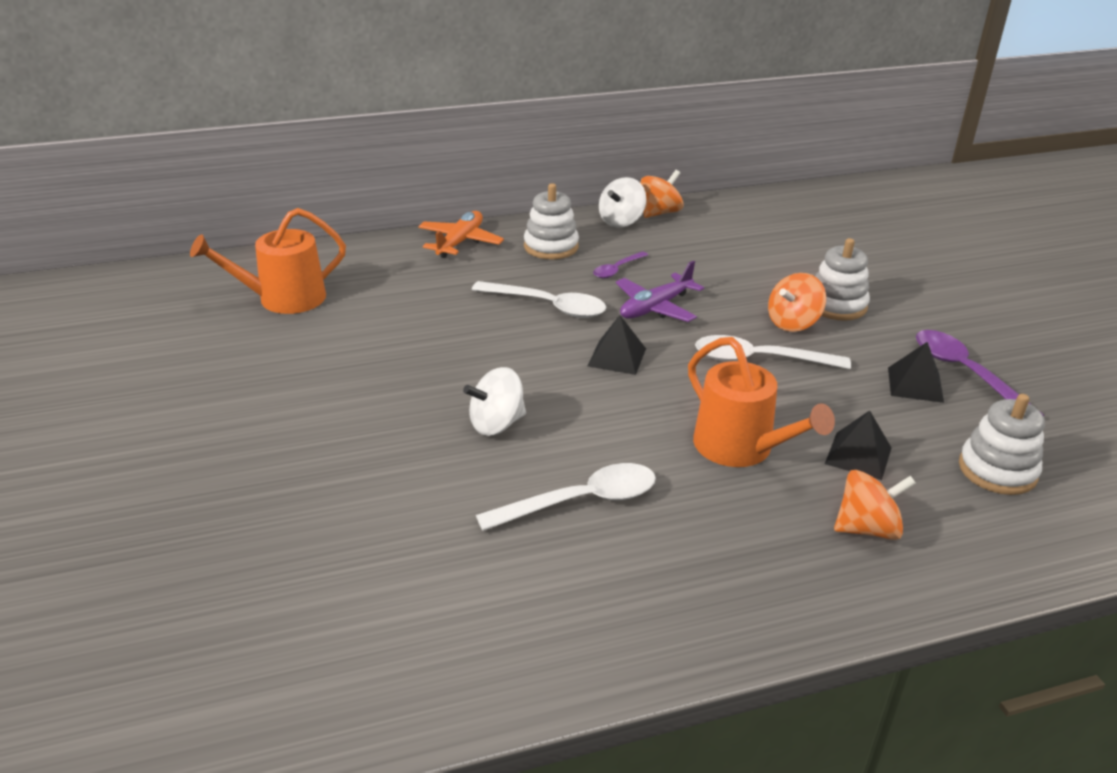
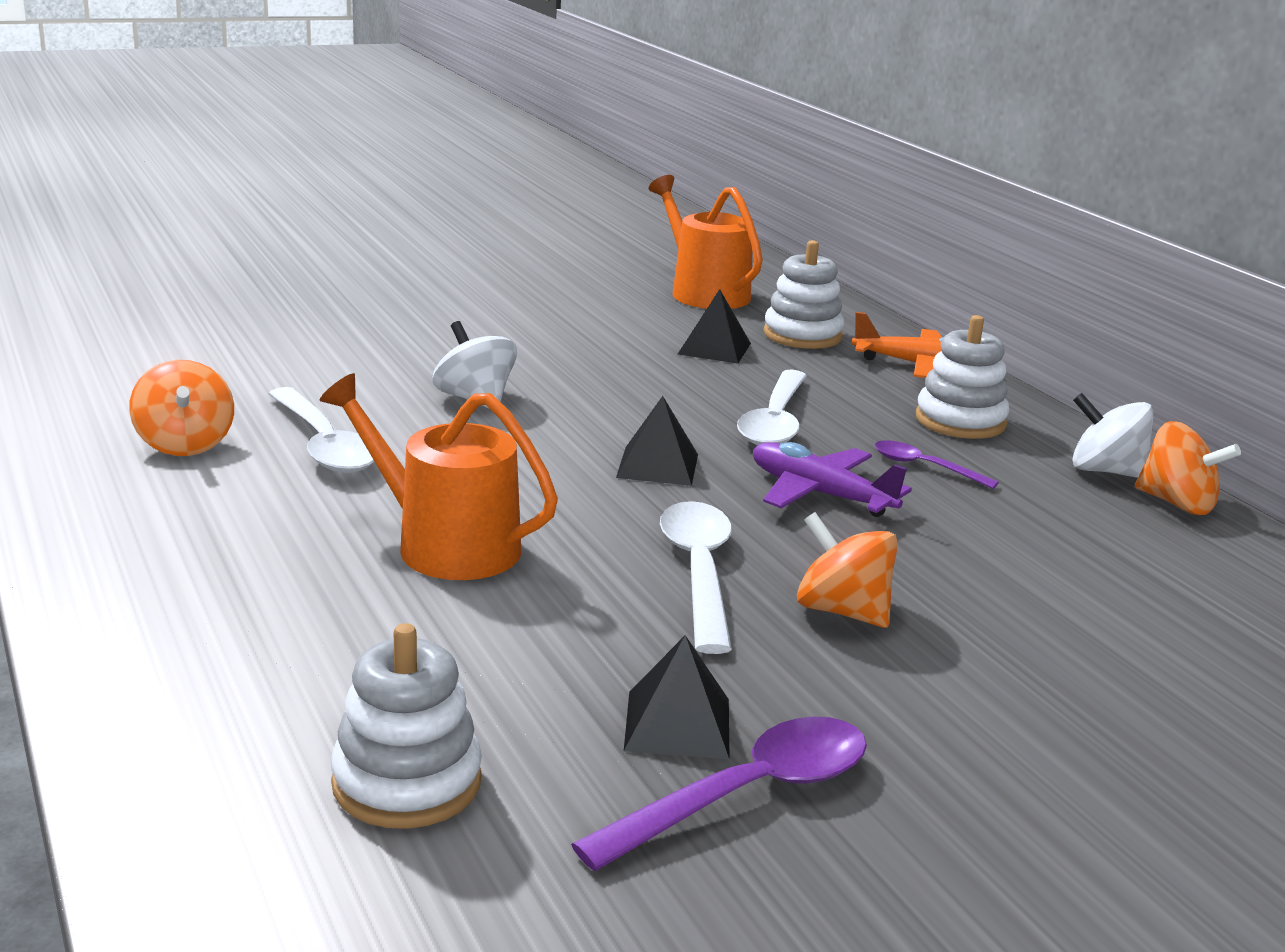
camera: 80 degrees right, 10 degrees down
orange watering can [688,337,835,467] -> orange watering can turned 75 degrees clockwise [320,373,558,580]
white stacking toy [815,238,870,321] -> white stacking toy moved to [763,240,844,349]
black pyramid [825,411,891,480] -> black pyramid moved to [678,289,751,364]
orange spinning top [834,470,916,540] -> orange spinning top moved to [129,360,234,456]

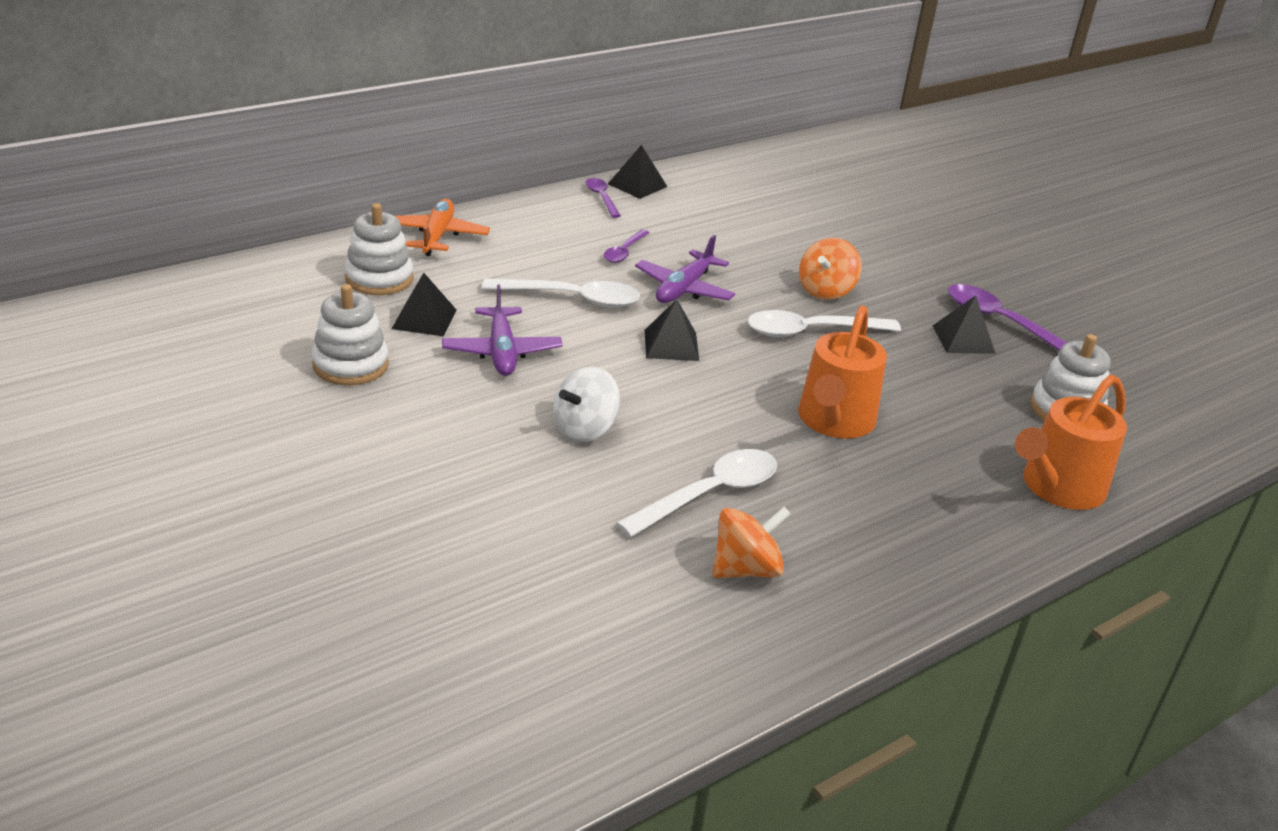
camera: 100 degrees left, 10 degrees up
orange watering can [649,175,763,309] -> orange watering can moved to [1015,374,1127,510]
white stacking toy [916,315,1009,439] -> white stacking toy moved to [312,284,389,386]
white spinning top [1072,393,1153,478] -> purple spoon [585,178,621,218]
orange spinning top [1135,421,1241,515] -> black pyramid [608,145,667,199]
none -> purple plane [442,285,562,376]

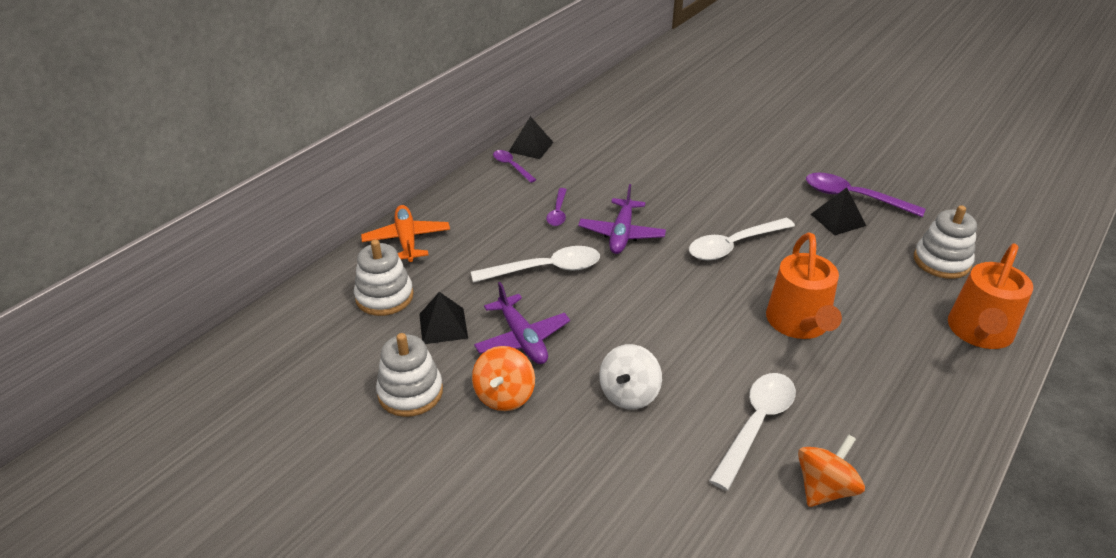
camera: 15 degrees left, 5 degrees up
black pyramid [645,299,699,361] -> none
orange spinning top [799,238,862,300] -> orange spinning top moved to [472,346,535,411]

